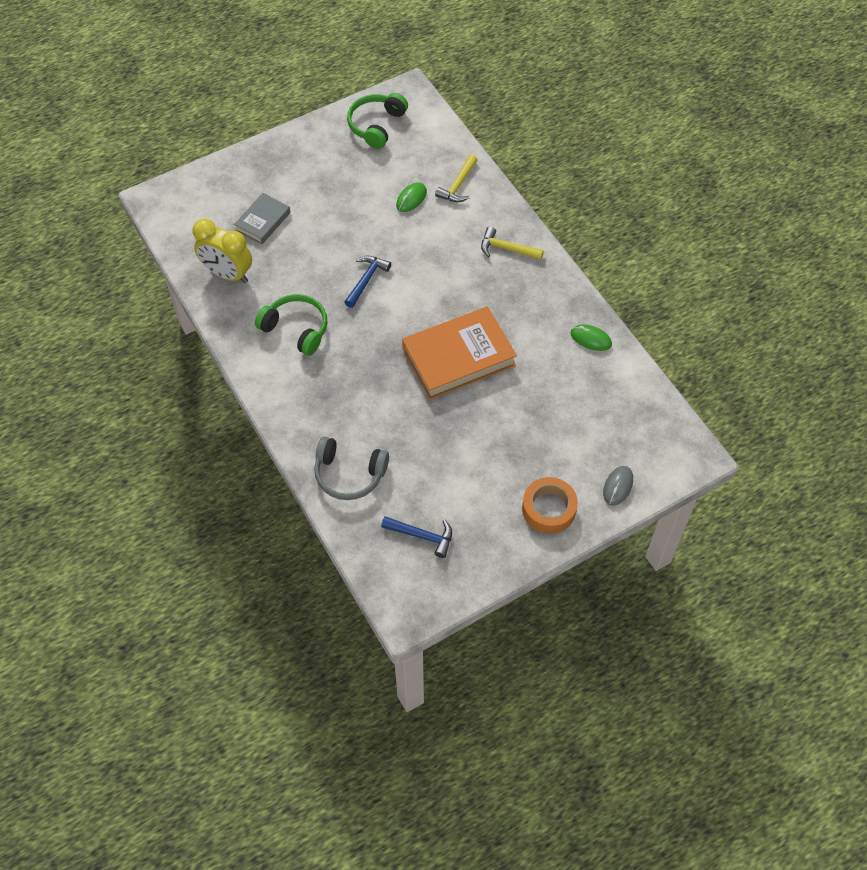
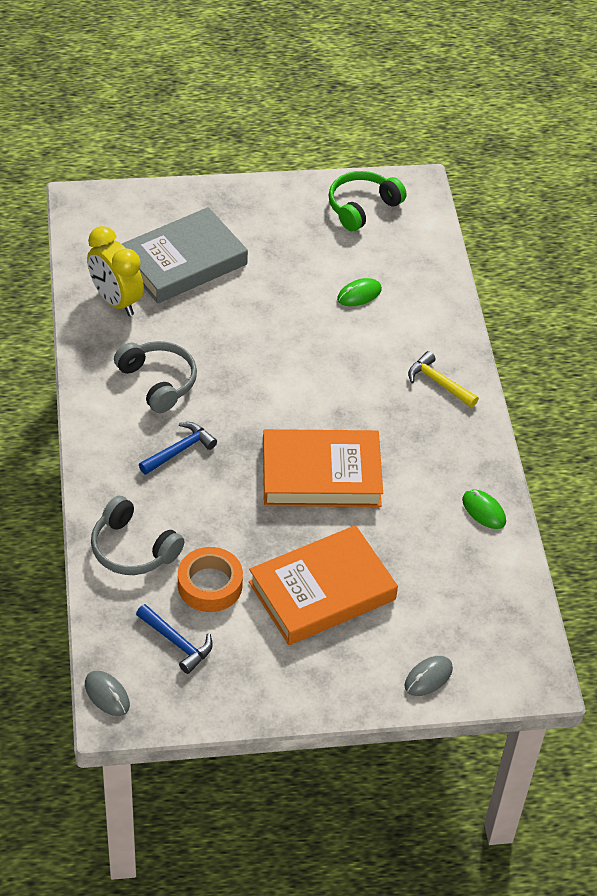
camera: 20 degrees right, 10 degrees down
grey book [234,193,291,244] -> grey book [122,207,248,303], size x1.84
green headphones [255,294,327,356] -> grey headphones [114,341,197,413]
blue hammer [344,256,391,308] -> blue hammer moved to [139,422,217,475]
yellow hammer [435,154,477,202] -> none
orange tape [522,477,578,533] -> orange tape moved to [178,547,243,612]
none -> grey mouse [85,671,130,716]
none -> orange book [249,525,398,645]

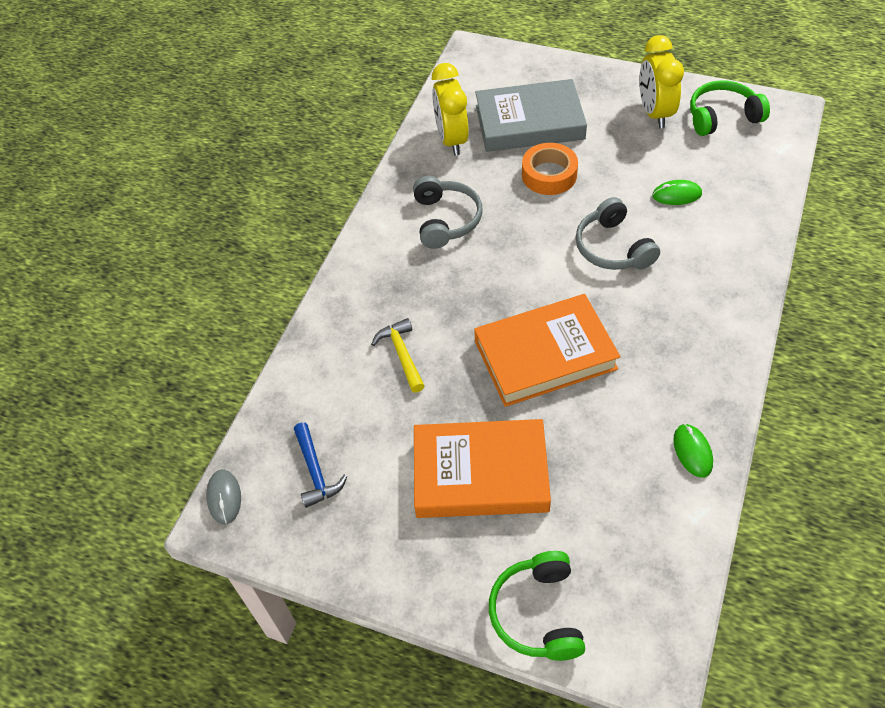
camera: 35 degrees right, 5 degrees up
grey headphones [91,496,185,575] -> grey headphones moved to [576,197,660,270]
blue hammer [139,422,217,475] -> none
orange tape [178,547,243,612] -> orange tape moved to [522,143,578,195]
orange book [263,429,383,507] -> orange book turned 45 degrees counterclockwise [474,294,621,407]
grey mouse [404,656,453,696] -> green headphones [489,551,585,661]
yellow hammer [408,351,479,408] -> yellow hammer moved to [371,318,425,393]
none -> yellow clock [639,35,684,128]

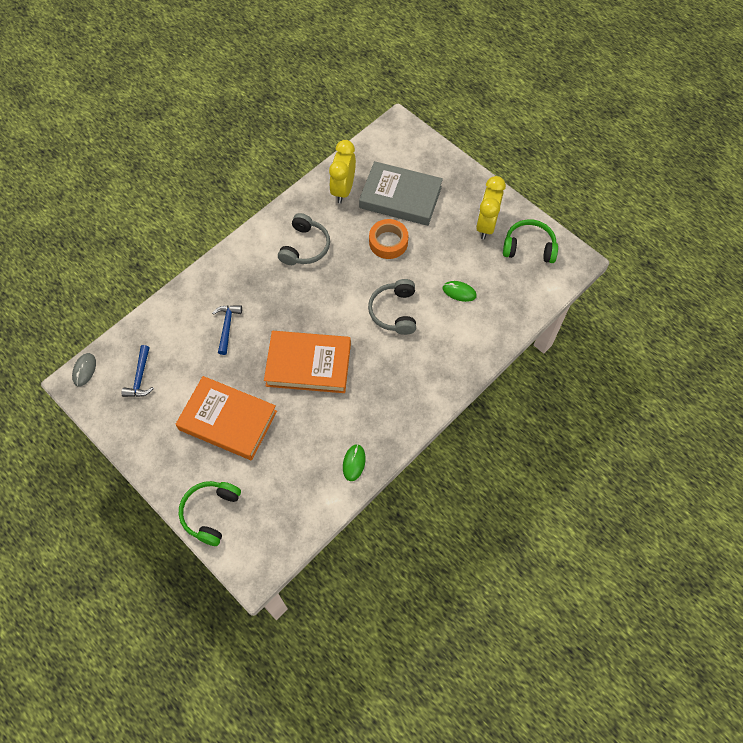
camera: 20 degrees right, 10 degrees up
yellow hammer [371,318,425,393] -> blue hammer [212,305,242,355]

